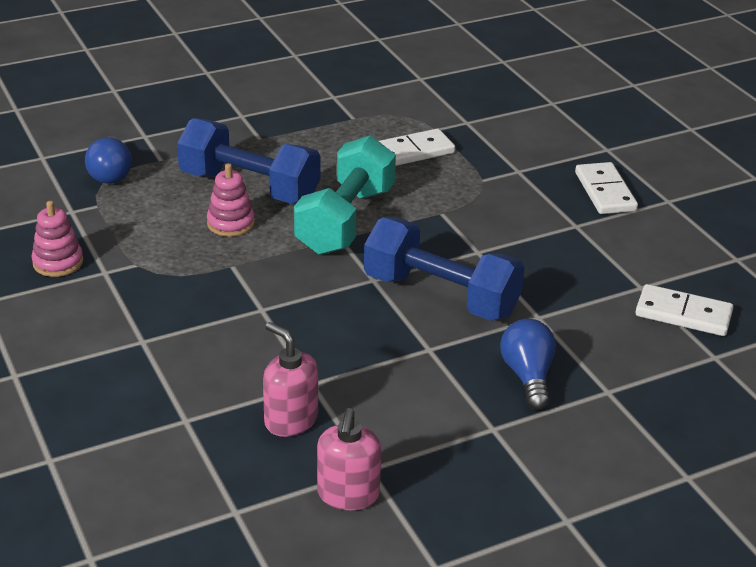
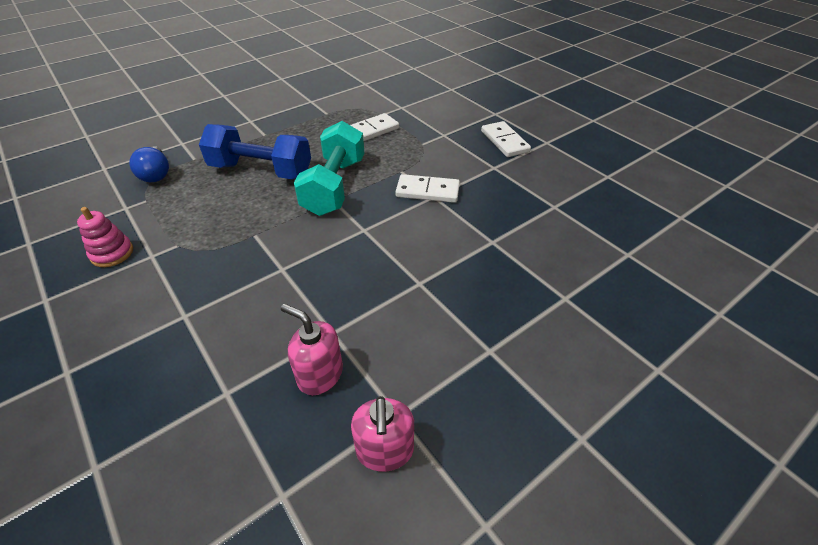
camera: 10 degrees left, 10 degrees up
pink stacking toy [207,163,255,237] -> none
blue dumbbell [364,217,525,321] -> none
blue light bulb [500,319,556,410] -> none
white domino [635,284,733,336] -> white domino moved to [395,174,460,203]

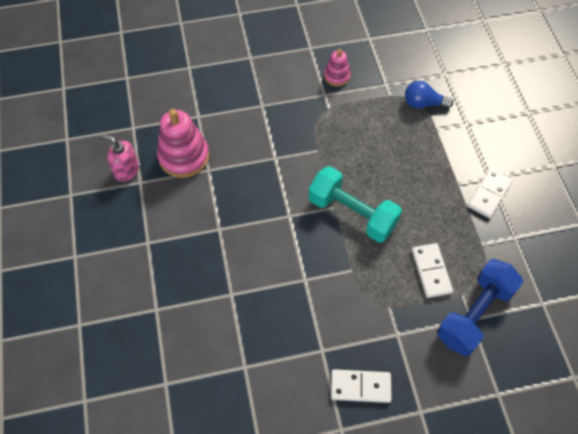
camera: 115 degrees right, 15 degrees up
blue dumbbell [199,124,311,179] -> blue dumbbell moved to [437,259,523,356]
pink soap dispenser [281,304,343,395] -> pink stacking toy [157,109,209,178]
white domino [395,174,460,203] -> white domino moved to [467,168,513,218]

